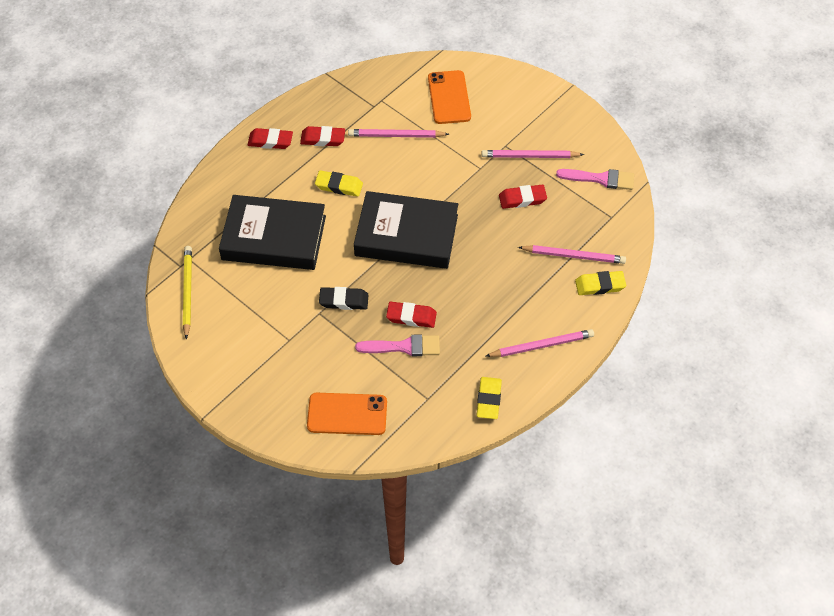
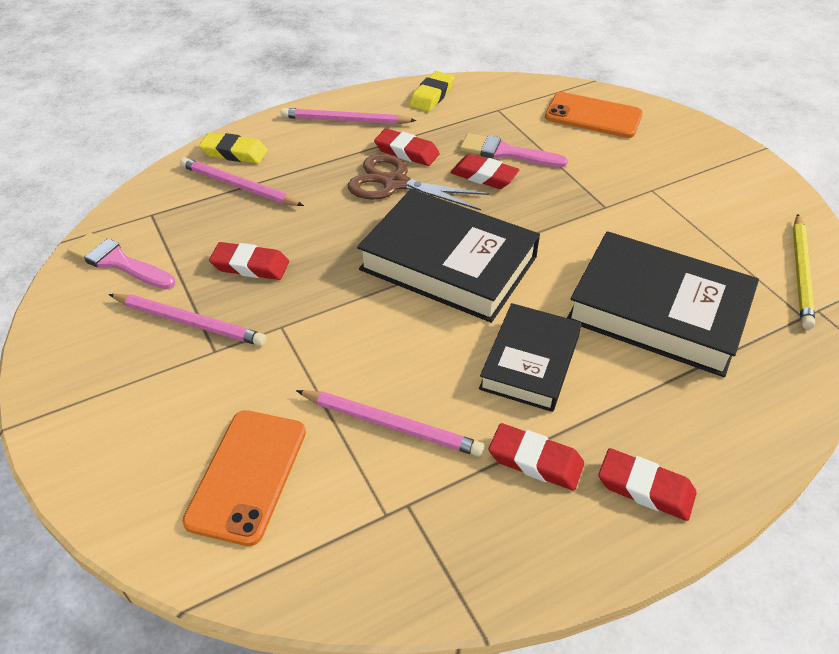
camera: 160 degrees left, 10 degrees down
yellow eraser [315,171,363,197] -> black book [479,303,582,412]
black eraser [319,287,368,310] -> none
none -> brown scissors [348,154,490,210]
none -> red eraser [374,128,440,166]

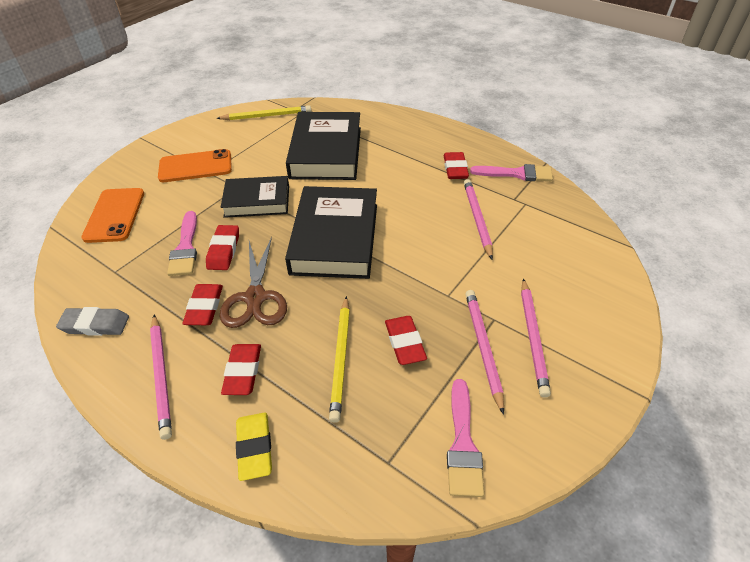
camera: 115 degrees left, 0 degrees up
pink pencil [180,157,304,206] -> pink pencil moved to [521,278,551,398]
orange phone [182,410,306,546] -> orange phone moved to [158,149,232,182]
yellow eraser [410,71,454,112] -> grey eraser [56,307,129,336]
black book [479,303,582,412] -> black book moved to [221,176,289,218]
red eraser [598,448,697,521] -> red eraser moved to [221,344,261,395]
none -> yellow pencil [329,296,350,423]
none -> pink brush [470,164,553,181]

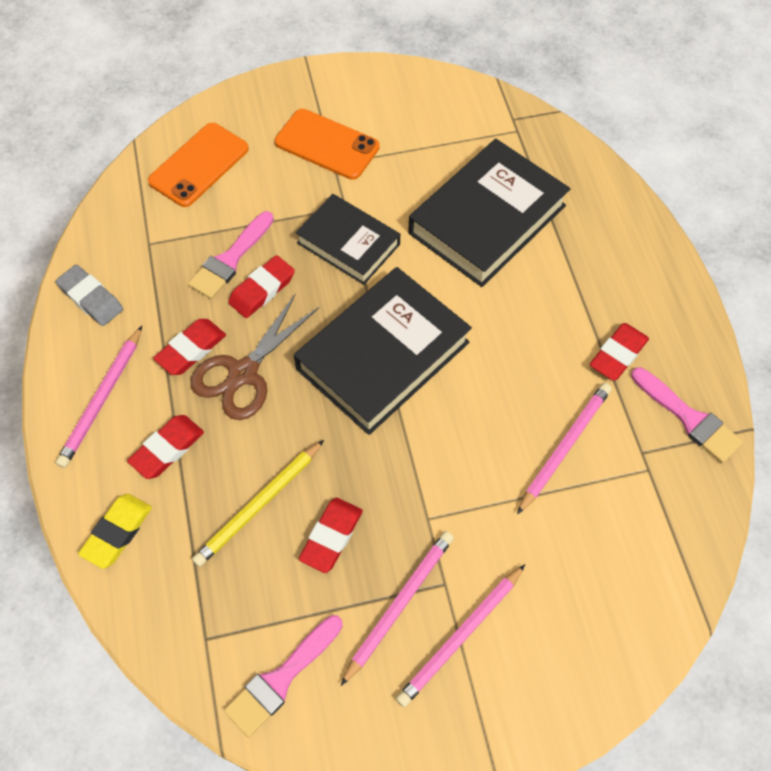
camera: 40 degrees right, 15 degrees up
yellow pencil [216,105,311,120] -> none

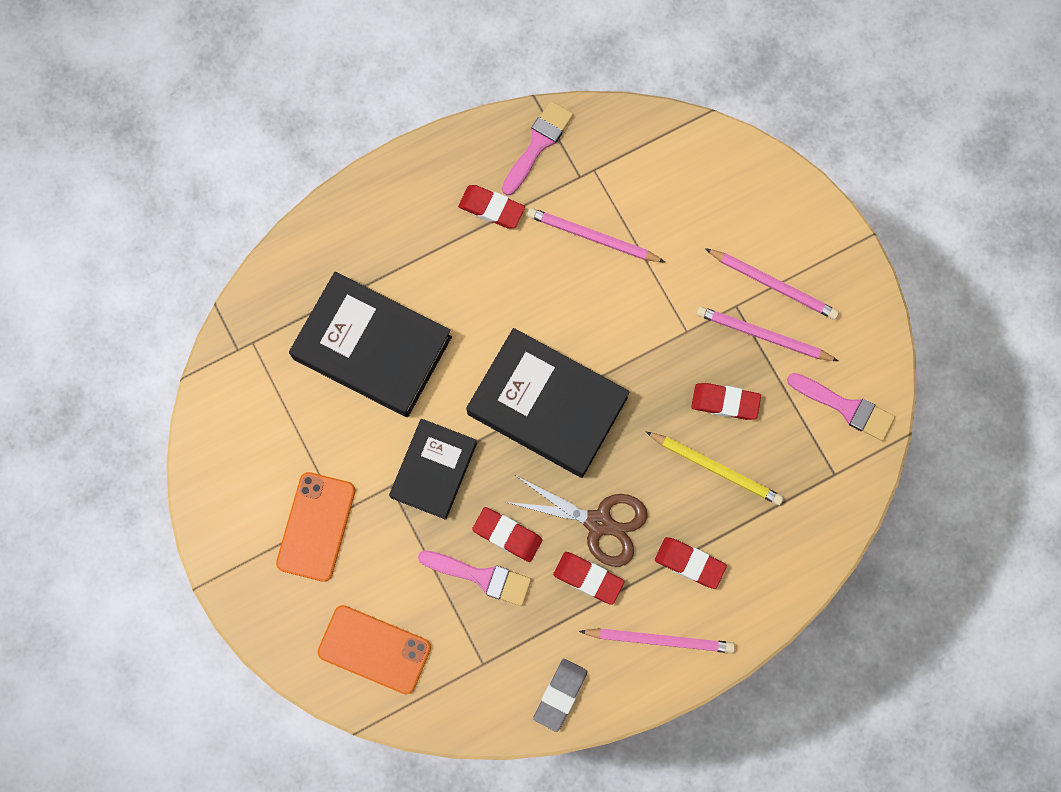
camera: 105 degrees left, 15 degrees up
yellow eraser [78,494,152,569] -> none

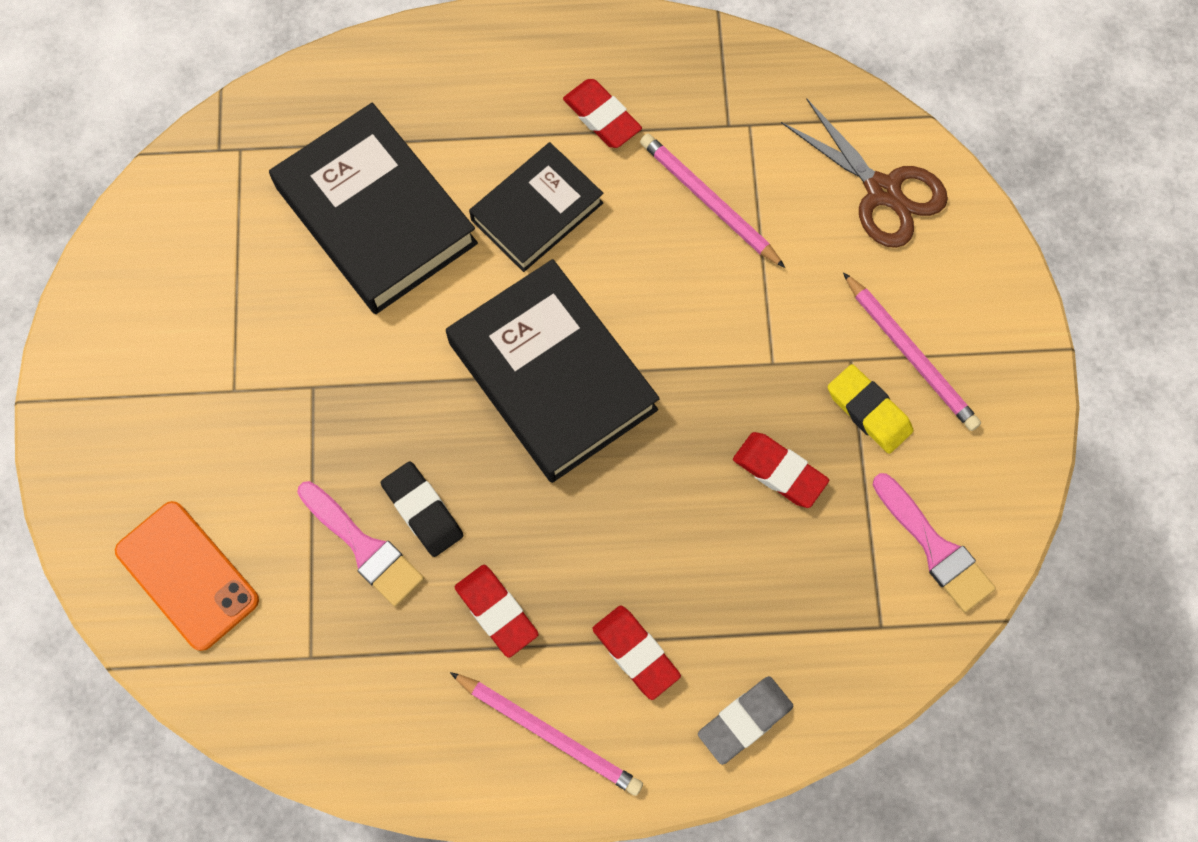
camera: 25 degrees right, 5 degrees down
orange phone [276,472,355,582] -> none
black book [389,419,477,520] -> black book moved to [469,142,603,272]
red eraser [472,507,542,562] -> black eraser [381,461,463,557]
pink brush [502,101,573,196] -> none
brown scissors [506,476,648,567] -> brown scissors moved to [781,98,948,248]
grey eraser [533,659,587,732] -> grey eraser moved to [698,676,793,765]
yellow pencil [646,432,784,505] -> none
pink pencil [696,306,838,361] -> yellow eraser [828,364,913,454]

